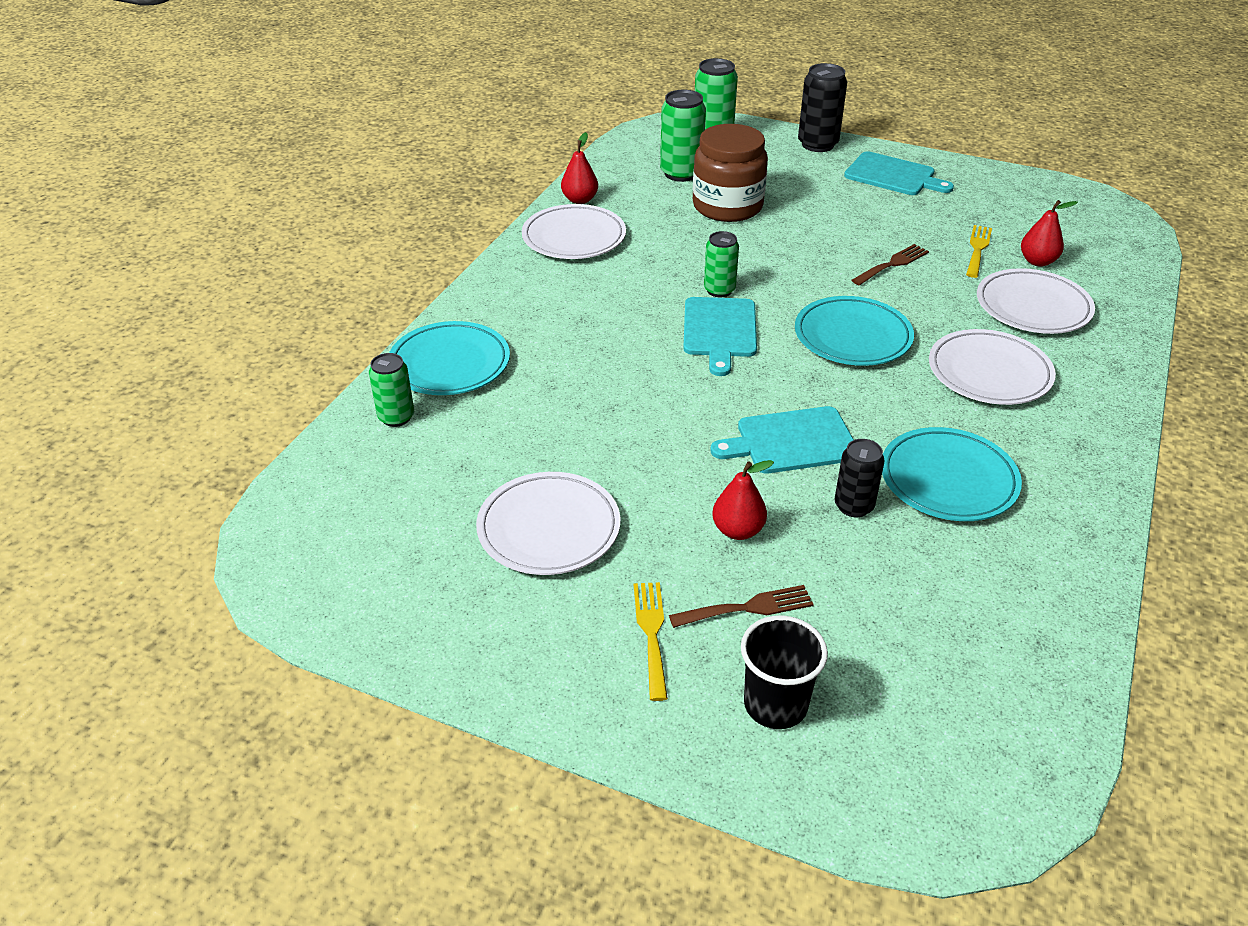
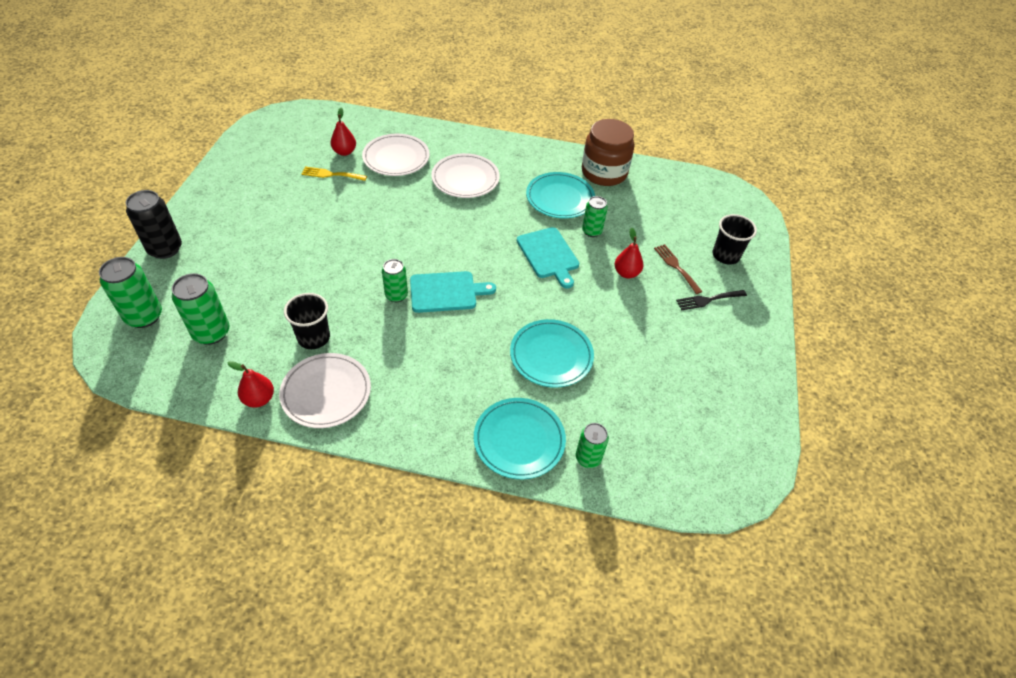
camera: 105 degrees left, 10 degrees up
white plate [476,472,621,575] -> none
yellow fork [634,582,668,701] -> black fork [676,290,747,310]
brown jar [693,124,768,222] -> brown jar moved to [582,119,634,186]
turquoise plate [795,296,914,366] -> turquoise plate moved to [510,319,594,388]
black can [834,439,884,517] -> green can [582,196,608,237]
turquoise cutting board [844,151,954,195] -> none
brown fork [852,244,929,286] -> none
none -> black cup [284,293,330,349]

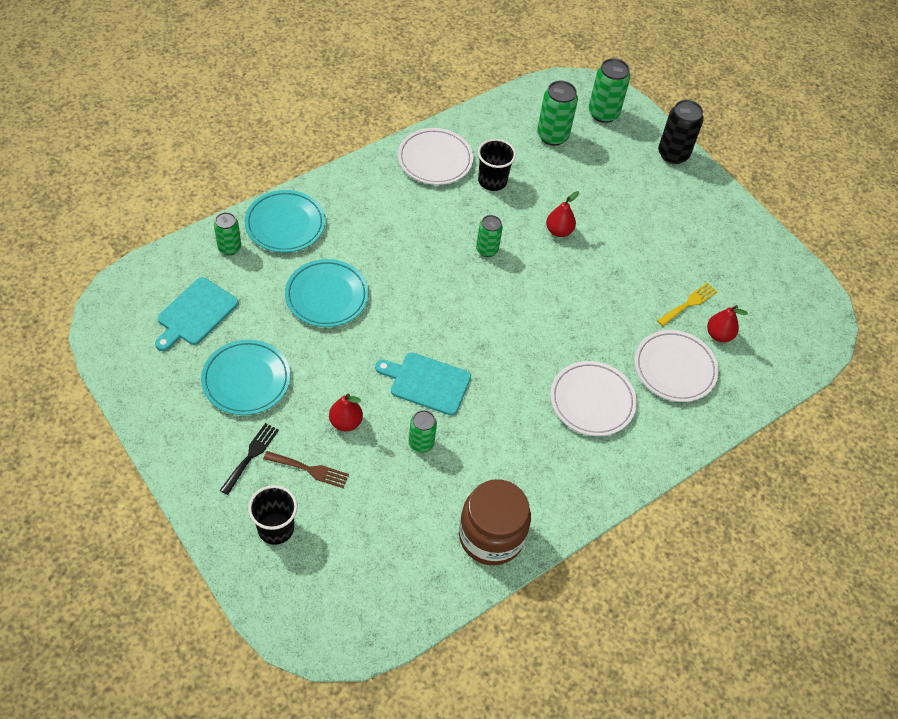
camera: 130 degrees right, 5 degrees up
red pear [227,361,274,408] -> red pear moved to [546,191,579,237]
turquoise cutting board [410,271,496,313] -> turquoise cutting board moved to [155,277,238,351]
turquoise plate [526,172,595,218] -> turquoise plate moved to [201,340,290,415]

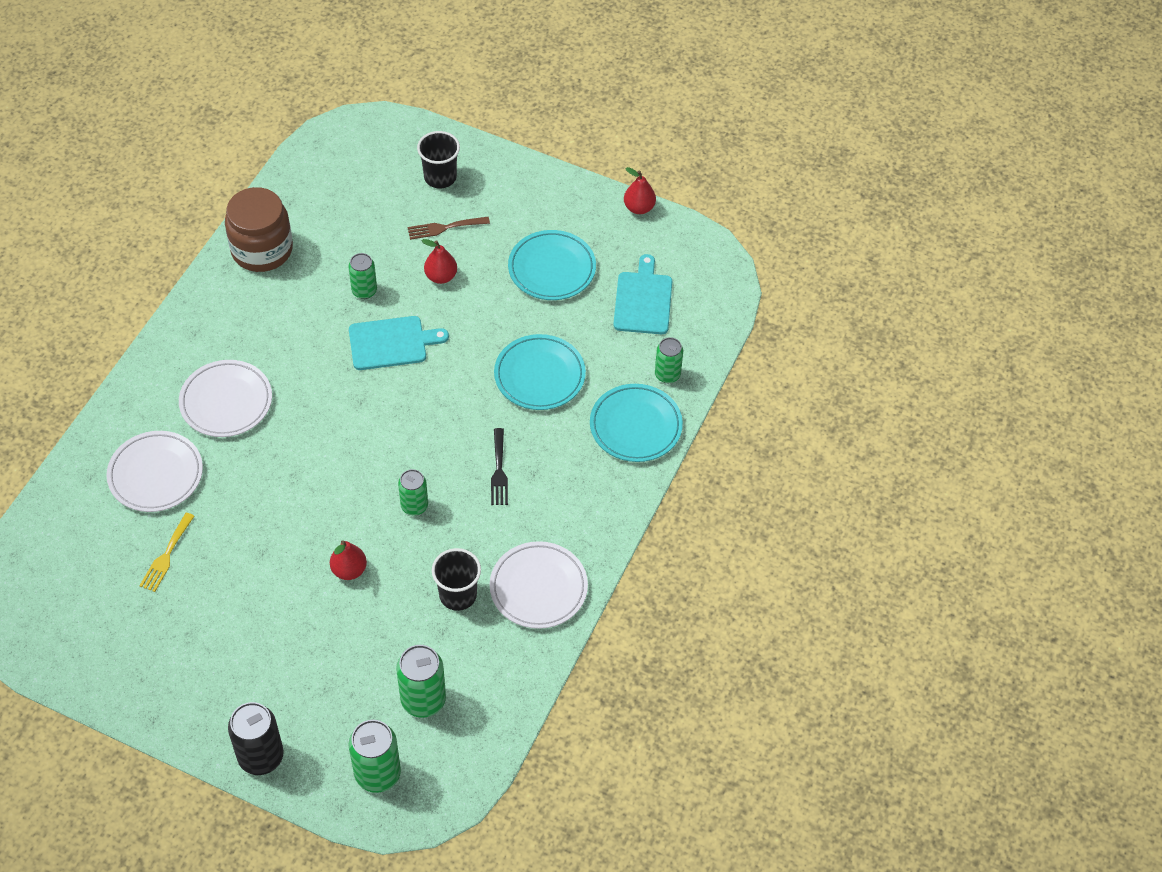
camera: 155 degrees right, 0 degrees up
black fork [220,423,279,495] -> black fork moved to [491,428,508,505]
red pear [707,305,748,342] -> red pear moved to [624,167,656,214]

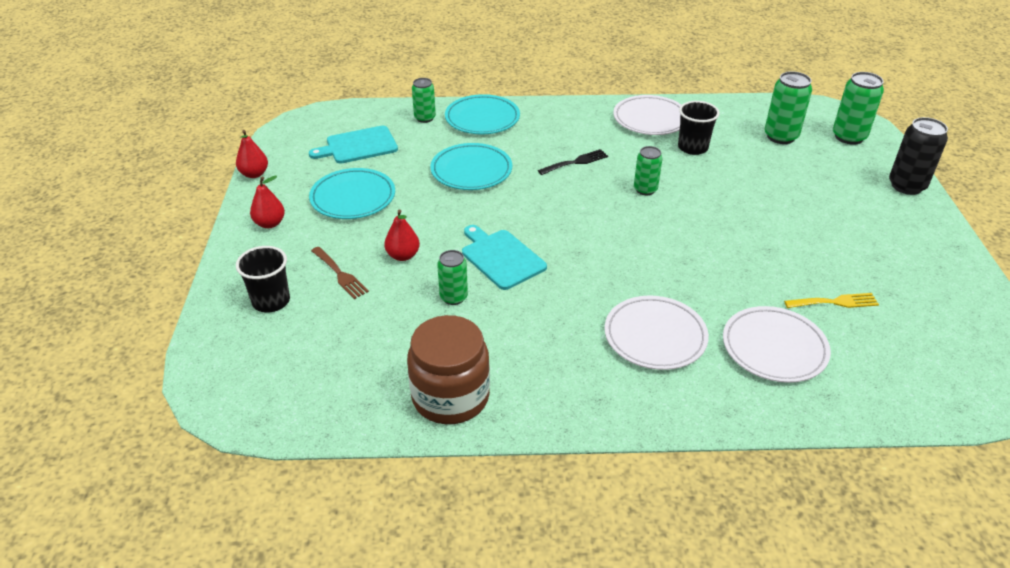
camera: 115 degrees left, 15 degrees down
red pear [330,540,367,580] -> red pear moved to [250,175,285,228]

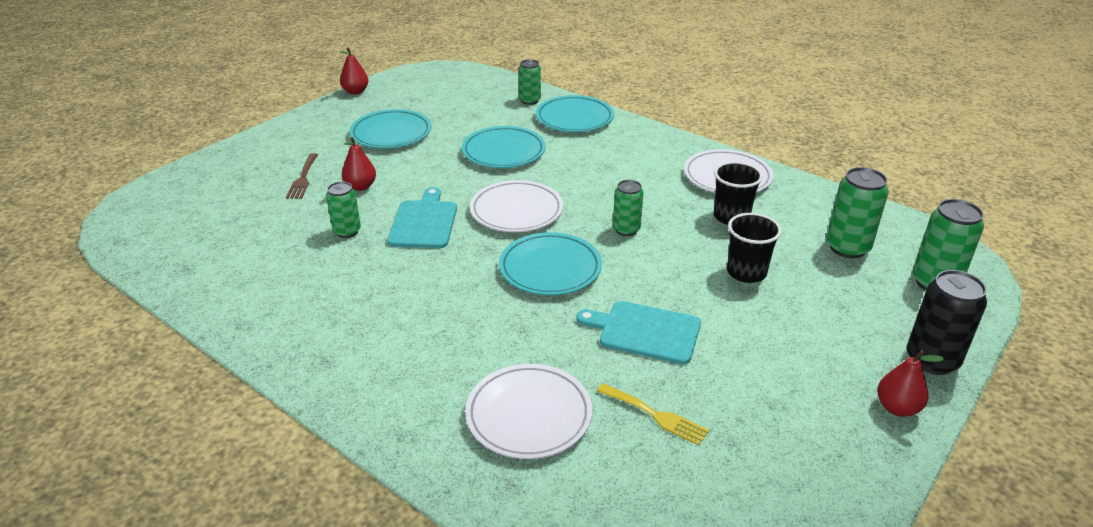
camera: 40 degrees right, 5 degrees down
black cup [236,246,290,313] -> black cup moved to [727,213,782,283]
red pear [250,175,285,228] -> red pear moved to [877,350,945,417]
turquoise cutting board [309,126,398,164] -> turquoise cutting board moved to [576,301,701,364]
brown jar [407,315,490,424] -> none
black fork [538,149,608,175] -> none
white plate [604,296,709,370] -> white plate moved to [470,180,563,232]
none -> turquoise plate [499,232,602,295]

